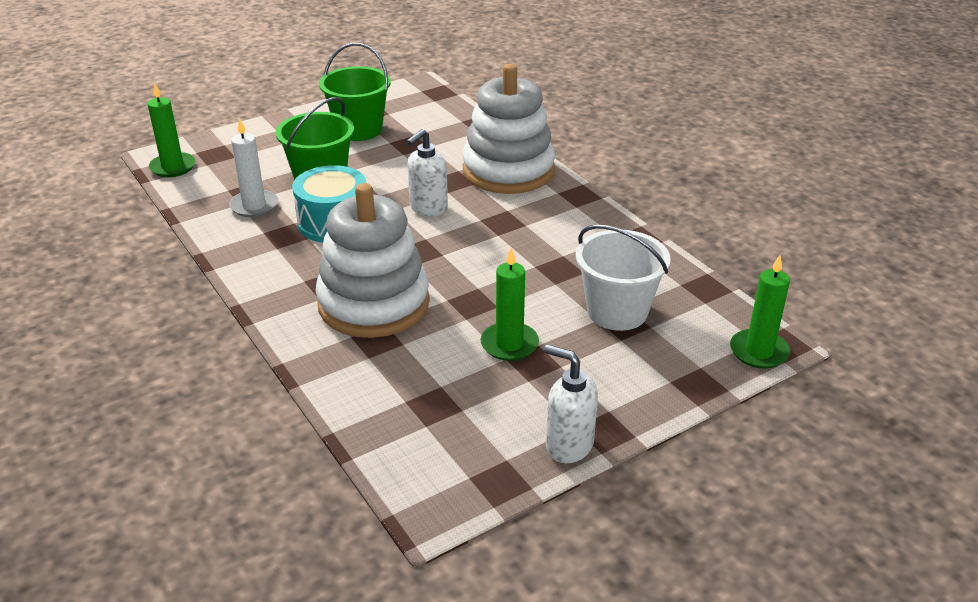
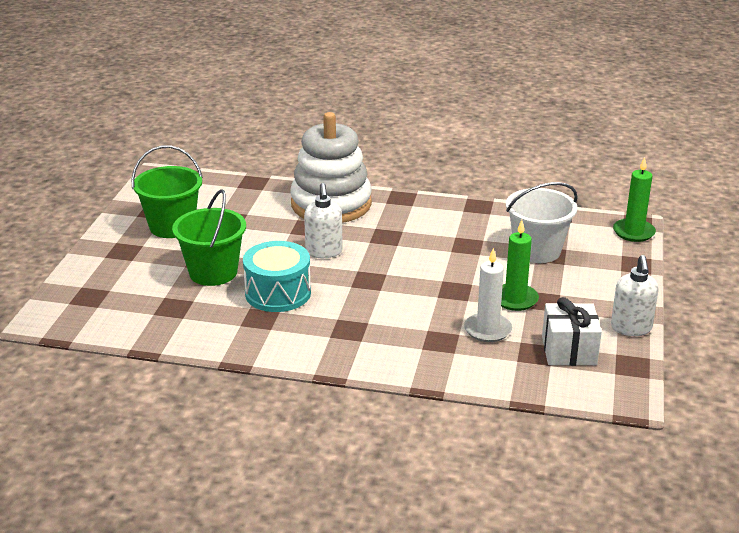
camera: 45 degrees left, 5 degrees down
green candle [148,82,196,177] -> none
white candle [229,118,278,217] -> white candle moved to [464,248,512,342]
white stacking toy [315,183,430,338] -> none
white soap dispenser [544,345,598,463] -> white soap dispenser turned 75 degrees counterclockwise [611,255,658,336]
none -> white gift [542,297,602,366]

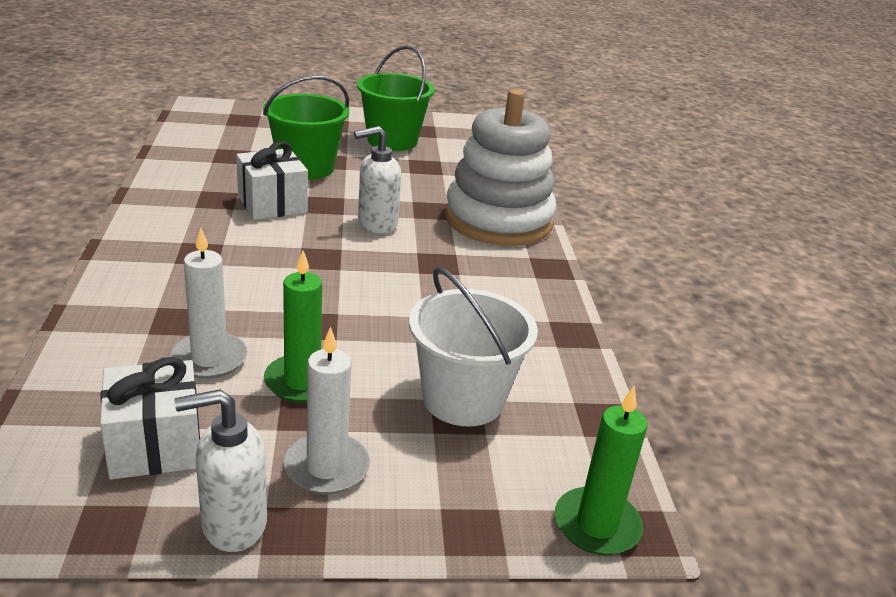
camera: 70 degrees right, 0 degrees up
turquoise drum [243,241,311,312] -> white gift [236,141,308,220]
none -> white candle [284,327,370,494]

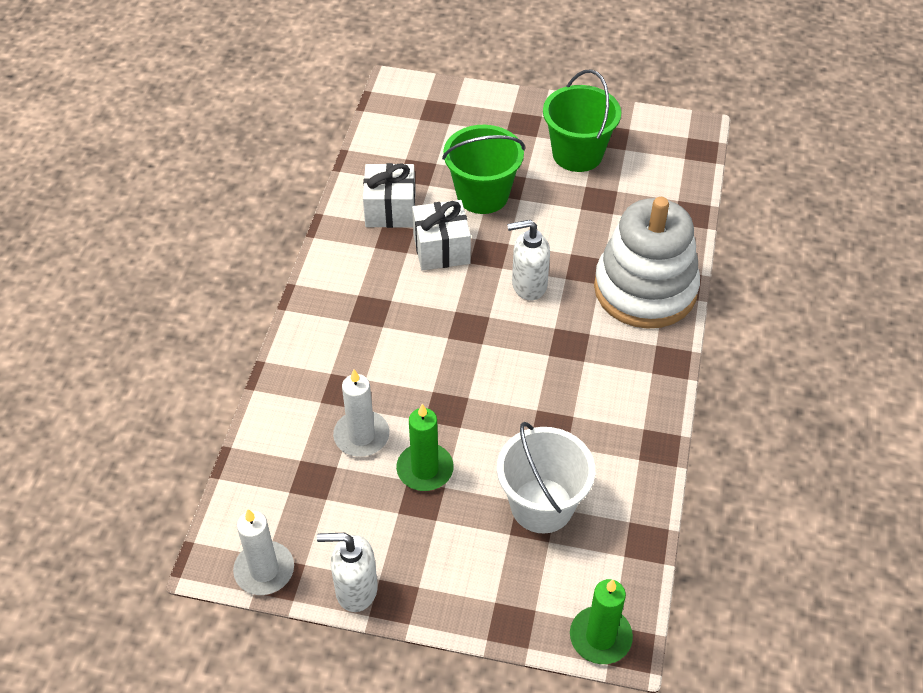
camera: 20 degrees right, 20 degrees up
white gift [100,357,200,480] -> white gift moved to [363,163,415,228]
white candle [284,327,370,494] -> white candle moved to [233,509,294,595]

